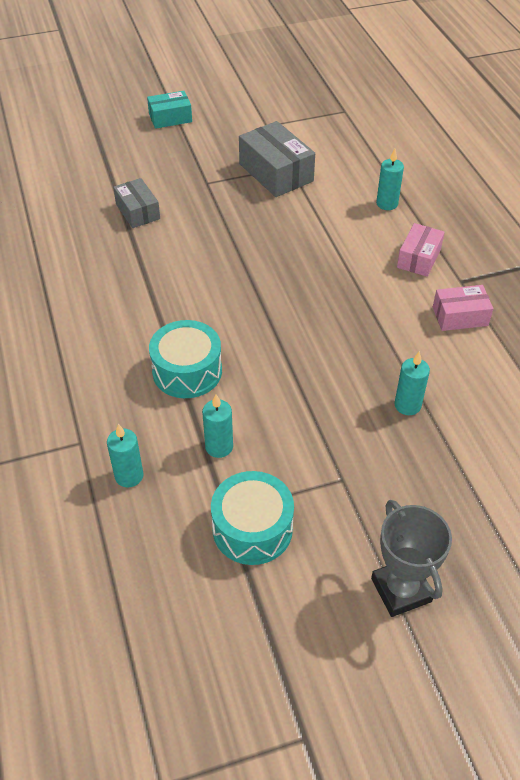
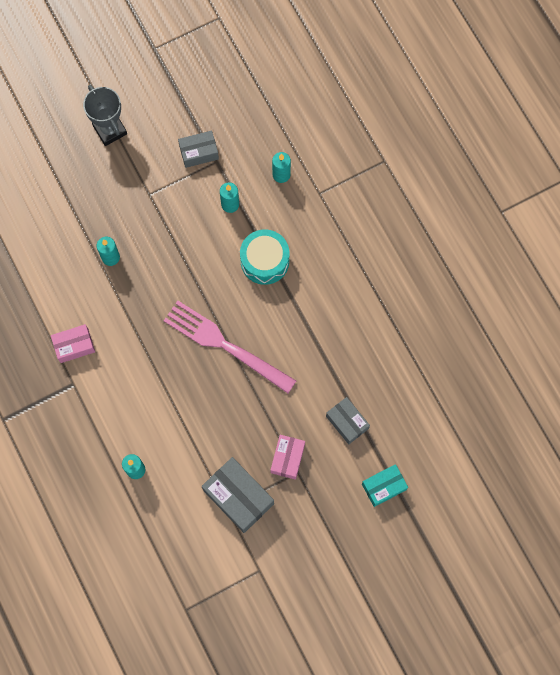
camera: 170 degrees right, 25 degrees up
turquoise box [147,91,192,129] -> turquoise box moved to [362,464,408,507]
turquoise drum [211,471,294,565] -> grey box [178,131,219,168]
pink box [397,223,445,277] -> pink box moved to [270,435,305,480]
none -> pink fork [164,301,296,393]

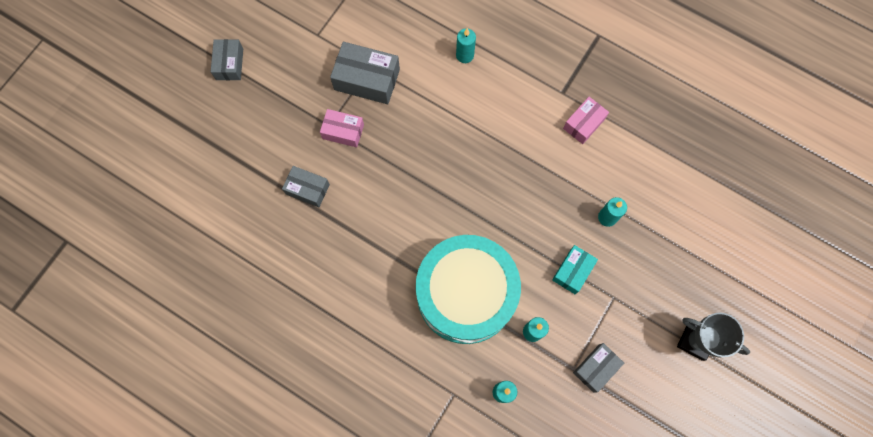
camera: 150 degrees right, 0 degrees up
pink fork [164,301,296,393] -> none
turquoise drum [240,229,290,285] -> turquoise drum [416,235,521,344], size x1.86
pink box [270,435,305,480] -> pink box turned 60 degrees counterclockwise [320,109,364,147]
turquoise box [362,464,408,507] -> turquoise box moved to [552,245,598,294]
none -> grey box [211,39,243,80]

